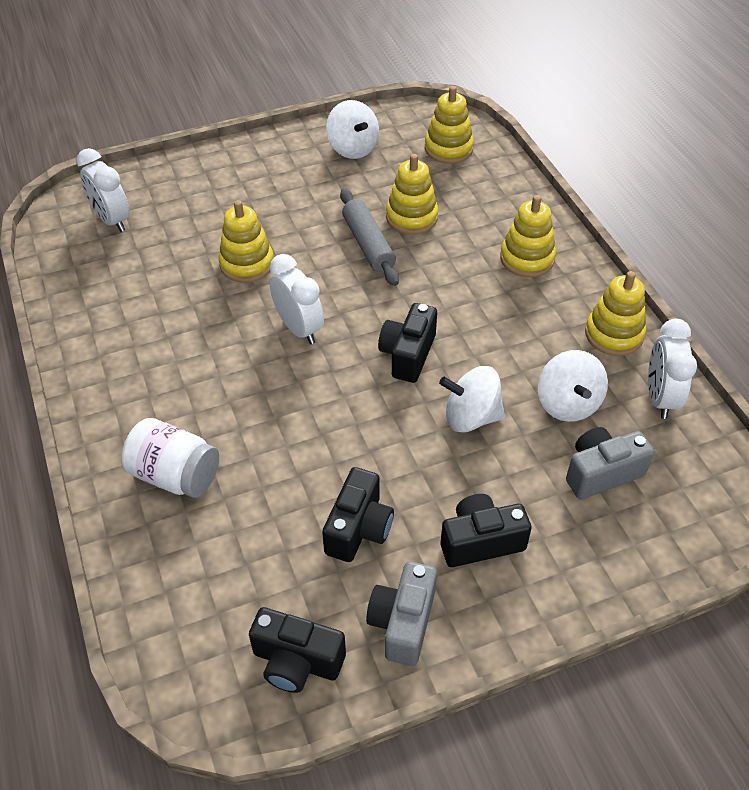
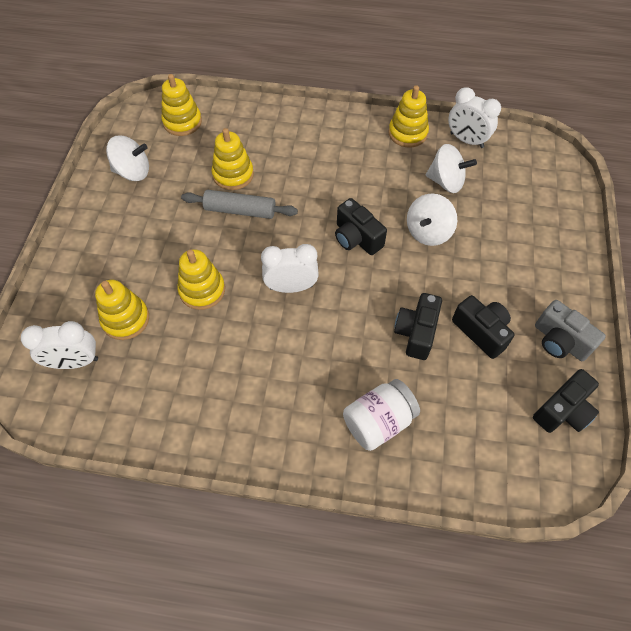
camera: 60 degrees left, 10 degrees up
black camera [441,494,532,567] -> black camera moved to [394,293,442,360]
yellow stacking toy [500,195,556,277] -> yellow stacking toy moved to [95,280,149,340]
grey camera [566,427,654,500] -> none

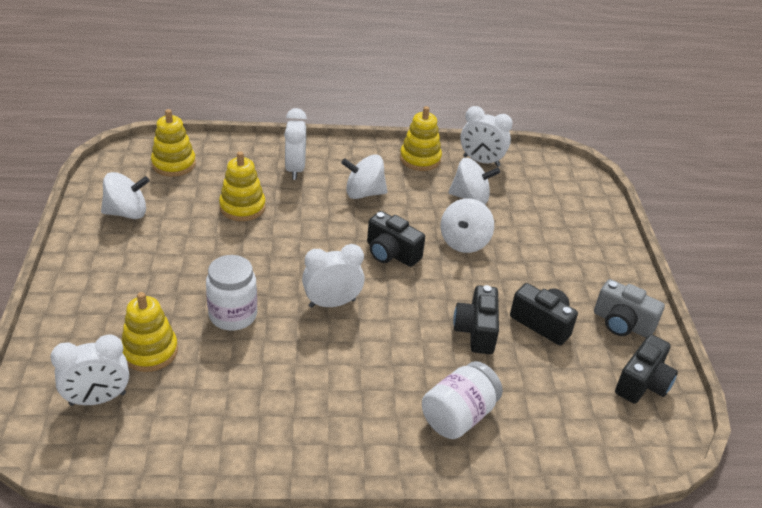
camera: 15 degrees left, 20 degrees down
yellow stacking toy [177,249,225,310] -> white jar [206,255,257,331]
grey rolling pin [181,190,298,219] -> none
none -> white clock [284,108,307,180]
none -> white spinning top [341,155,388,199]

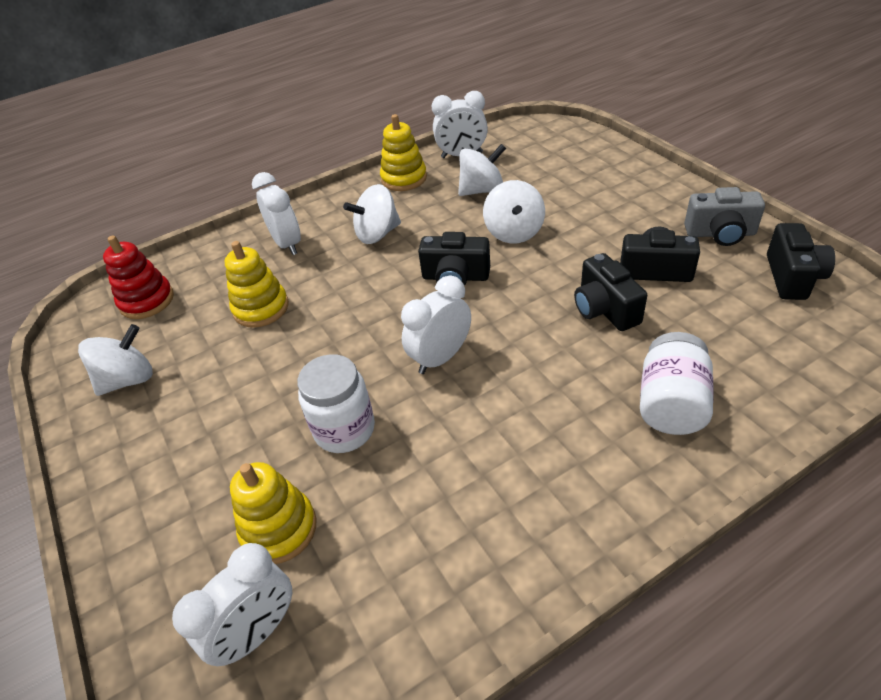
camera: 20 degrees left, 5 degrees up
yellow stacking toy [151,109,196,177] -> red stacking toy [103,236,174,319]

